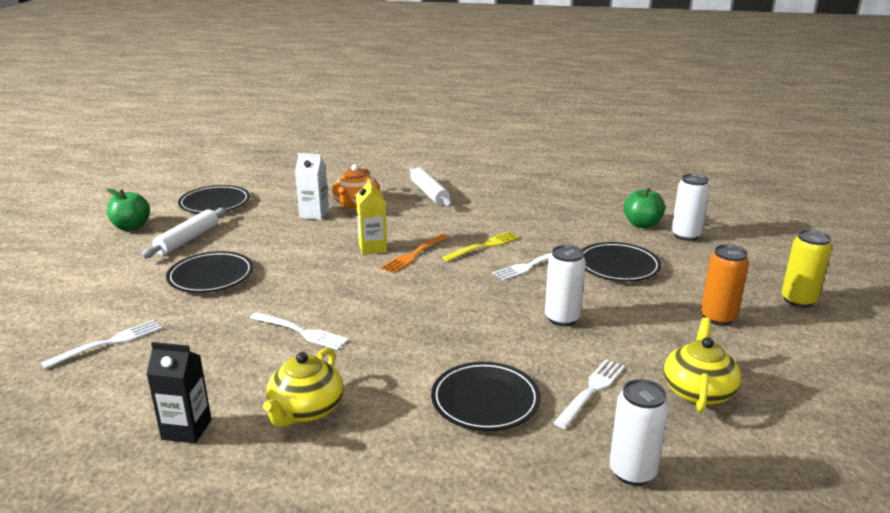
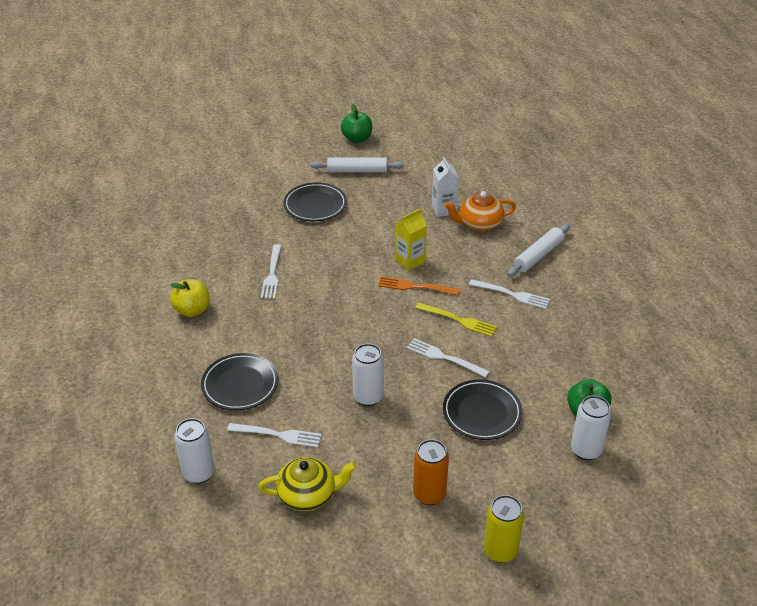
camera: 65 degrees right, 15 degrees up
white fork [41,320,162,369] -> white fork moved to [469,279,550,309]
black carton [147,342,212,443] -> none
black plate [178,185,250,213] -> none
yellow teapot [263,347,344,427] -> yellow apple [170,279,210,317]

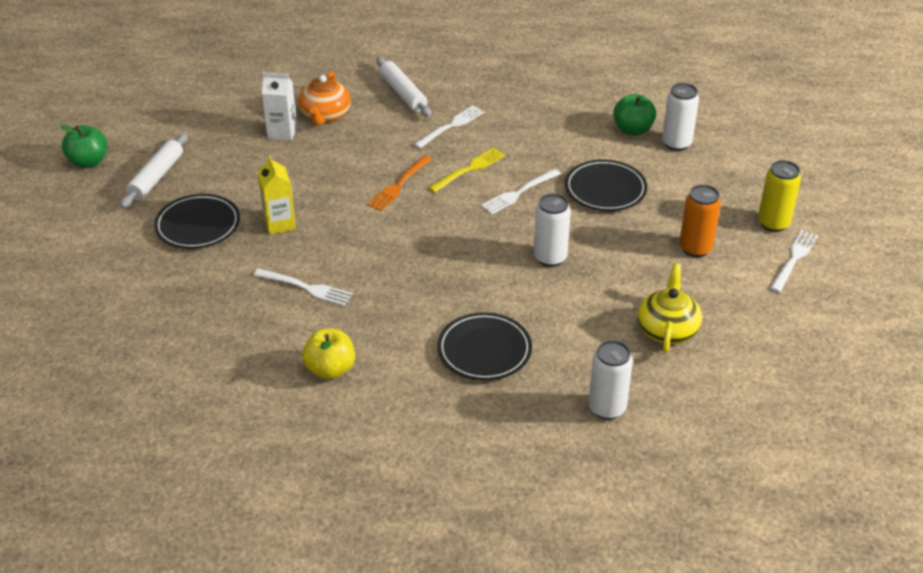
camera: 70 degrees left, 0 degrees up
white fork [227,423,322,448] -> white fork moved to [770,230,818,293]
yellow carton [395,209,427,271] -> yellow carton moved to [258,155,296,235]

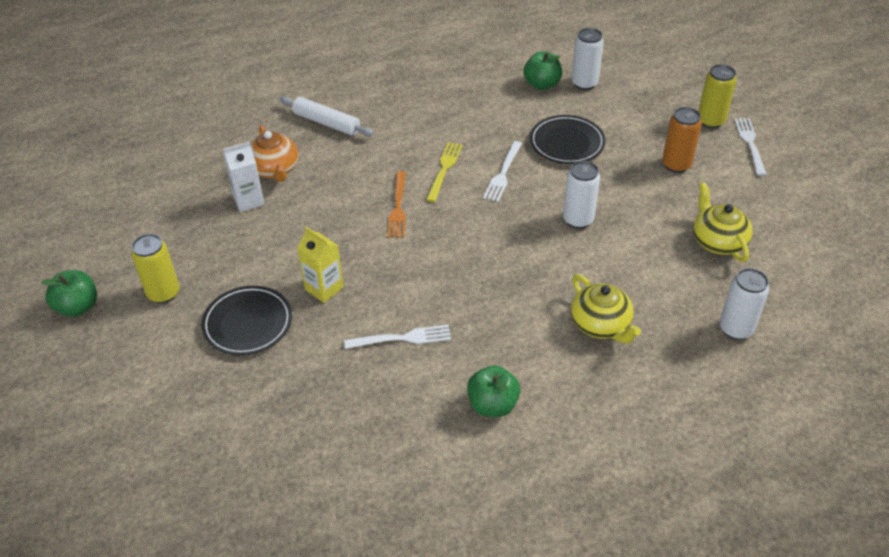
camera: 30 degrees left, 5 degrees up
white rolling pin [120,133,188,208] -> yellow can [131,234,179,304]
yellow apple [302,329,355,380] -> green apple [467,365,520,417]
white fork [414,105,485,149] -> none
black plate [437,312,532,381] -> yellow teapot [571,274,641,344]

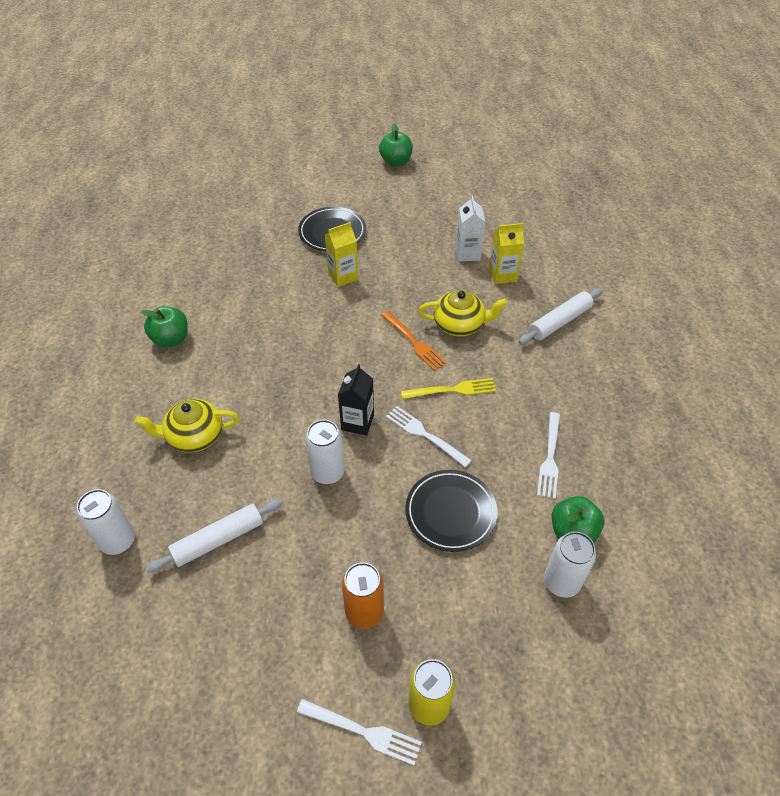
camera: 110 degrees right, 5 degrees up
yellow can [131,234,179,304] -> none
orange teapot [250,125,298,182] -> yellow carton [489,223,524,284]
white fork [344,325,451,349] -> white fork moved to [537,412,560,499]
orange fork [387,171,406,238] -> orange fork turned 150 degrees counterclockwise [381,311,447,371]
yellow fork [426,142,463,202] -> yellow fork turned 45 degrees counterclockwise [401,378,496,399]
yellow teapot [693,182,753,262] -> yellow teapot moved to [418,290,508,336]
none -> white rolling pin [146,499,283,573]
none -> black carton [338,364,374,436]

